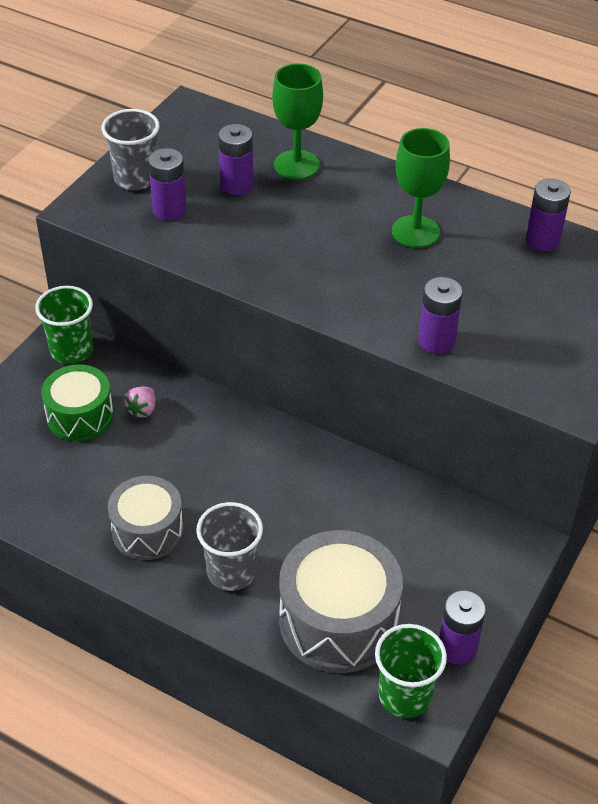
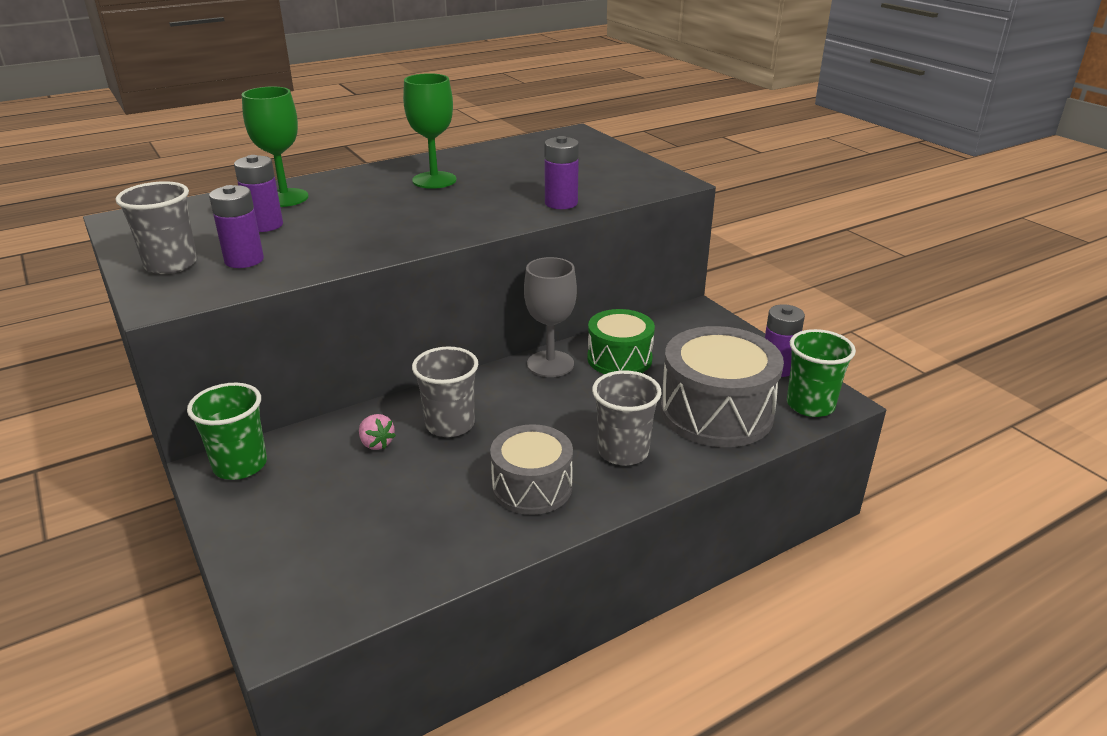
camera: 60 degrees left, 15 degrees down
green drum [41,364,114,441] -> green drum moved to [587,309,655,374]
purple battery [526,178,571,252] -> none
none -> grey cup [412,347,478,437]
none -> grey goblet [524,257,577,377]

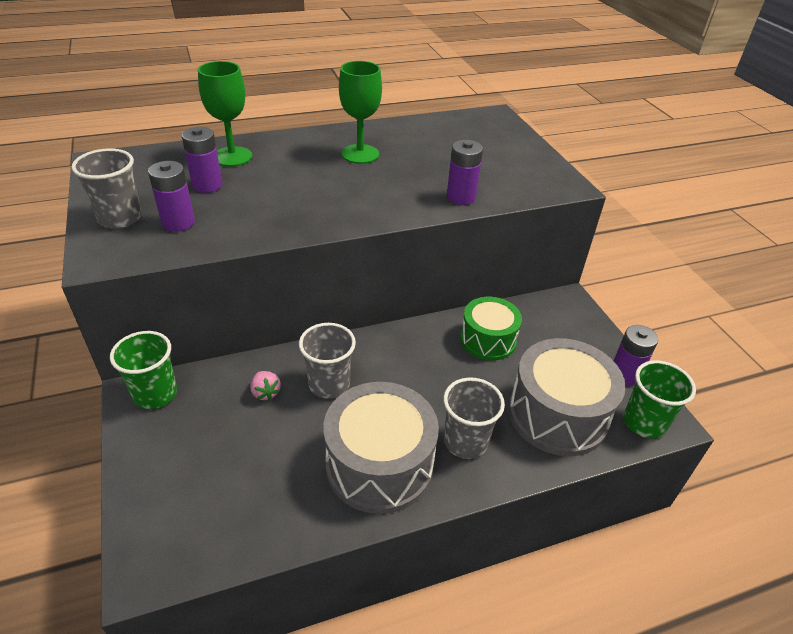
camera: 10 degrees right, 10 degrees up
grey drum [490,424,573,515] -> grey drum [323,382,439,514], size x1.57
grey goblet [524,257,577,377] -> none

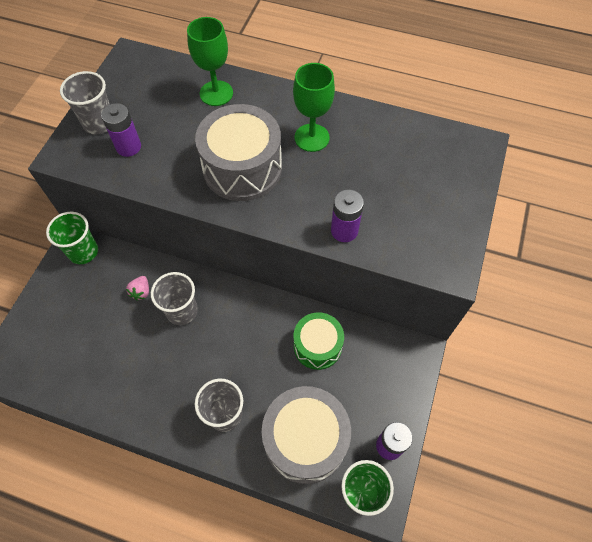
camera: 40 degrees right, 20 degrees up
purple battery [181,127,222,193] -> none
grey drum [323,382,439,514] -> grey drum moved to [195,104,282,201]

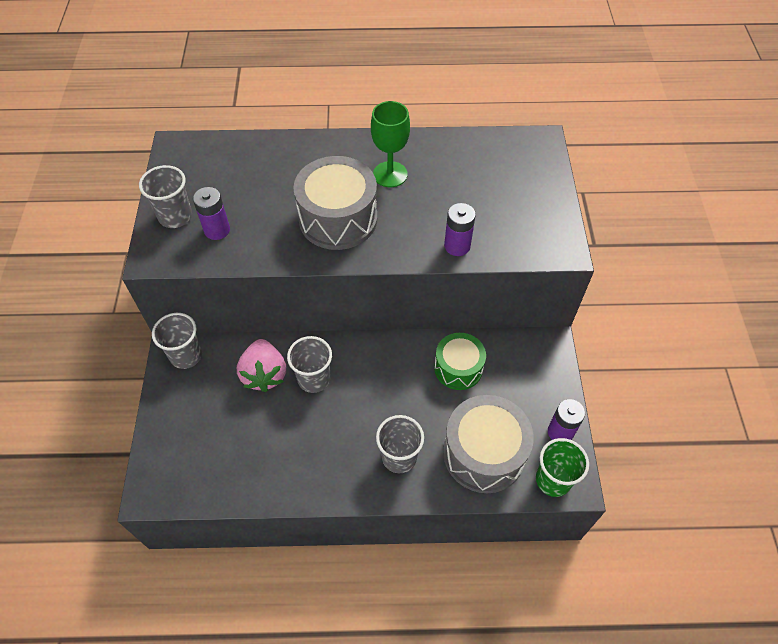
camera: 20 degrees left, 5 degrees down
green cup [46,212,98,264] -> grey cup [152,313,202,369]
pink strawberry [126,276,149,301] -> pink strawberry [237,339,286,392], size x2.05
green goblet [187,17,233,106] -> none

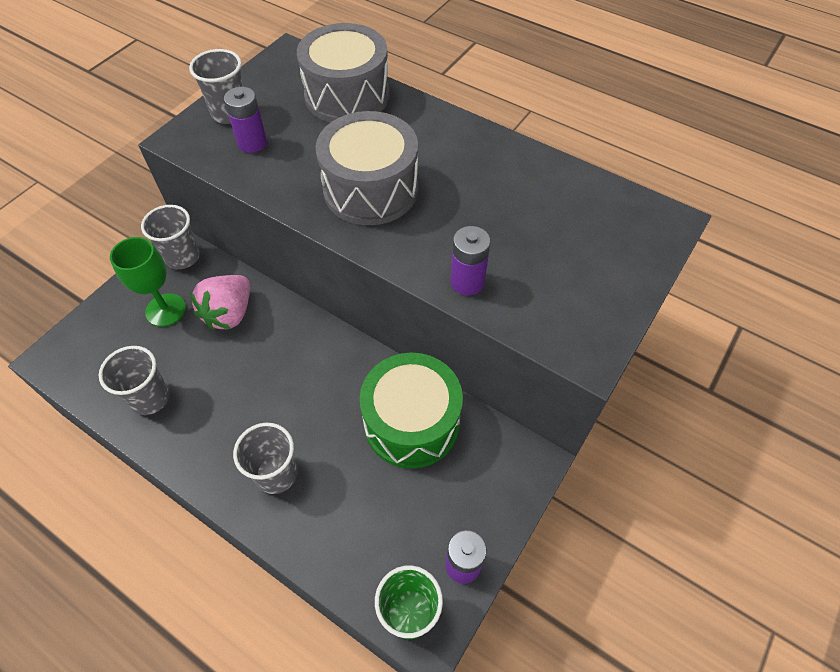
camera: 35 degrees right, 0 degrees up
grey cup [287,336,332,393] -> grey cup moved to [99,346,170,415]
green goblet [371,101,410,187] -> green goblet moved to [110,237,186,327]
green drum [434,333,486,390] -> green drum [360,353,463,469], size x1.57
grey drum [443,395,534,493] -> grey drum moved to [297,23,390,122]

